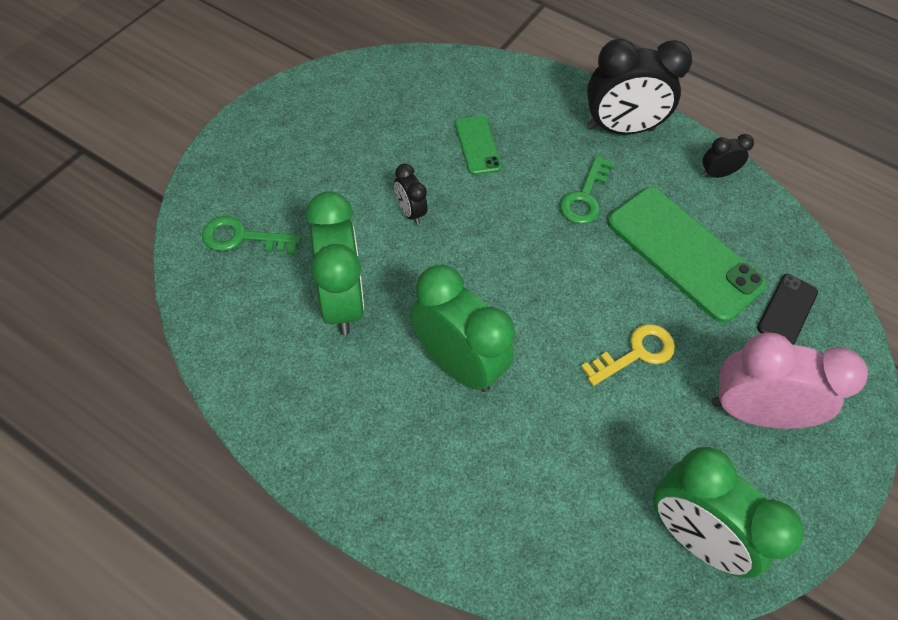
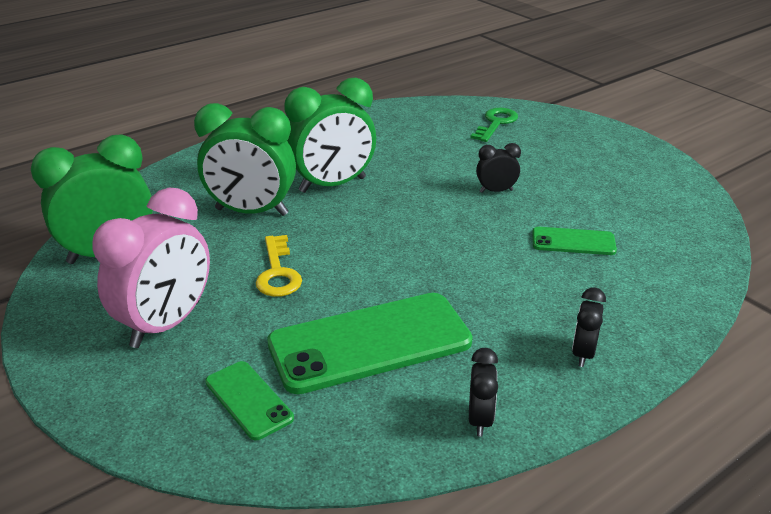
camera: 115 degrees right, 25 degrees down
green clock [306,191,364,335] -> green clock moved to [194,103,296,216]
green key [560,156,614,224] -> none
black clock [587,39,692,135] -> black clock [572,288,606,367], size x0.48
black phone [757,274,818,345] -> green phone [205,361,294,440]

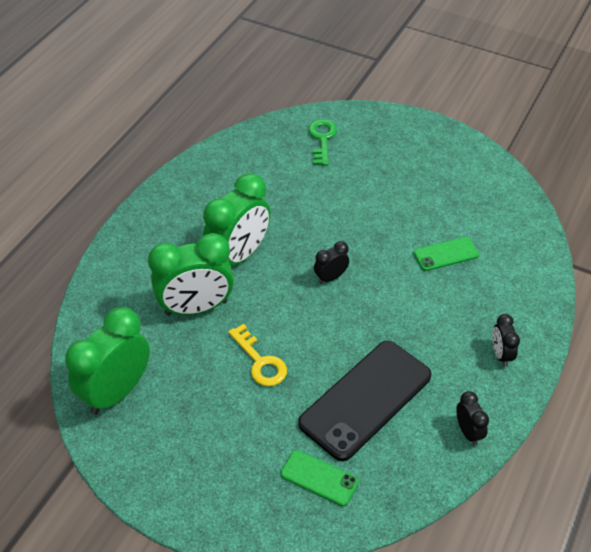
camera: 25 degrees left, 15 degrees up
pink clock [92,187,210,348] -> none
green phone [267,293,473,394] -> black phone [298,341,432,461]
black clock [476,143,521,193] -> black clock moved to [314,241,349,284]

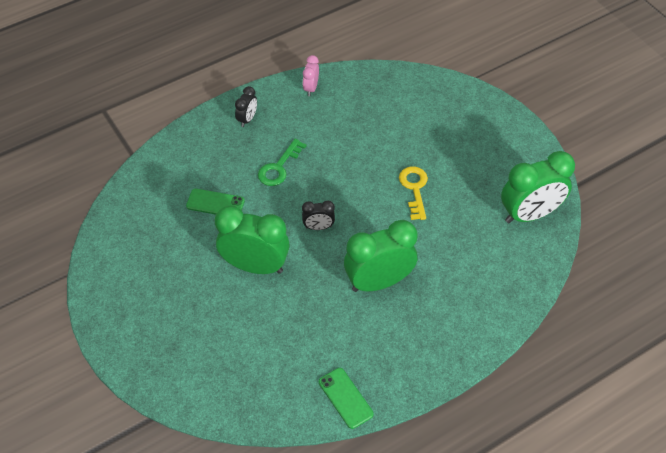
camera: 150 degrees left, 5 degrees up
green clock [148,233,234,316] -> green clock moved to [215,206,289,274]
green phone [281,450,359,506] -> green phone moved to [319,368,374,429]
black phone [298,341,432,461] -> none
green key [308,119,337,166] -> green key moved to [258,139,307,186]
black clock [456,391,489,446] -> pink clock [303,55,319,96]

